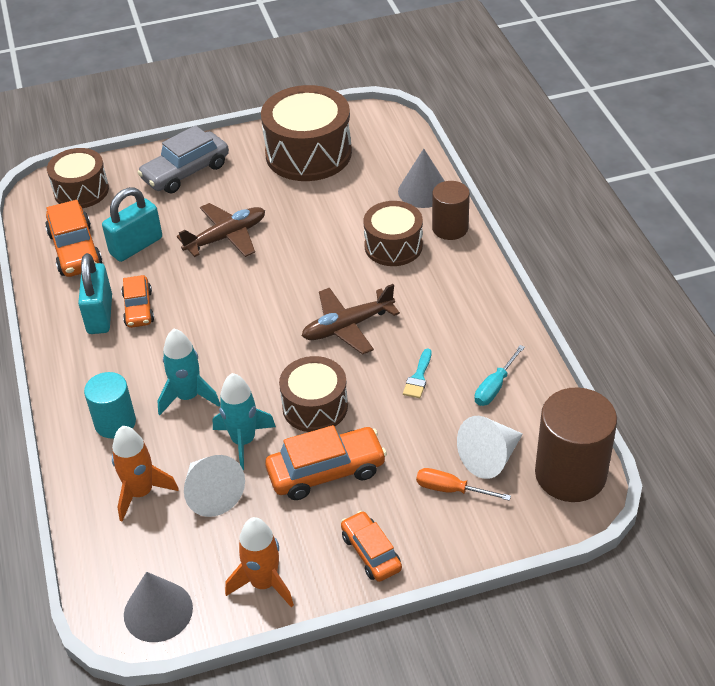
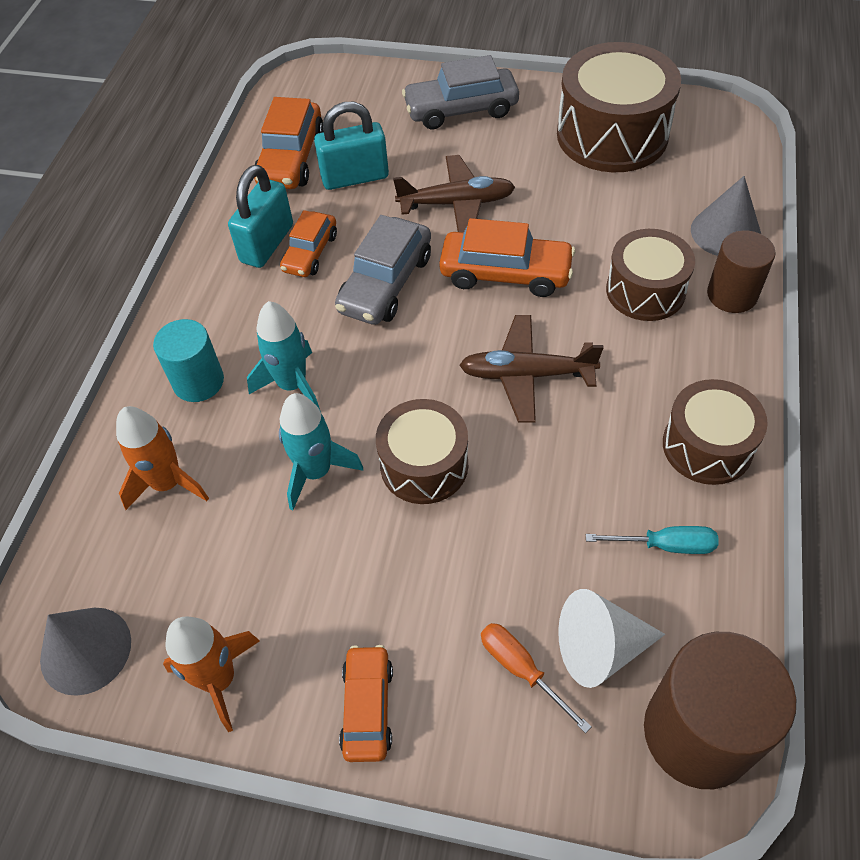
camera: 30 degrees right, 10 degrees up
brown drum [47,148,109,208] -> brown drum moved to [663,379,768,485]
white cone [184,455,245,517] -> none
orange car [265,425,387,500] -> orange car moved to [439,218,575,297]
turquoise brush [403,348,431,398] -> none
turquoise screwdriver [474,345,525,406] -> turquoise screwdriver turned 150 degrees counterclockwise [586,526,718,554]
none -> grey car [335,215,431,325]

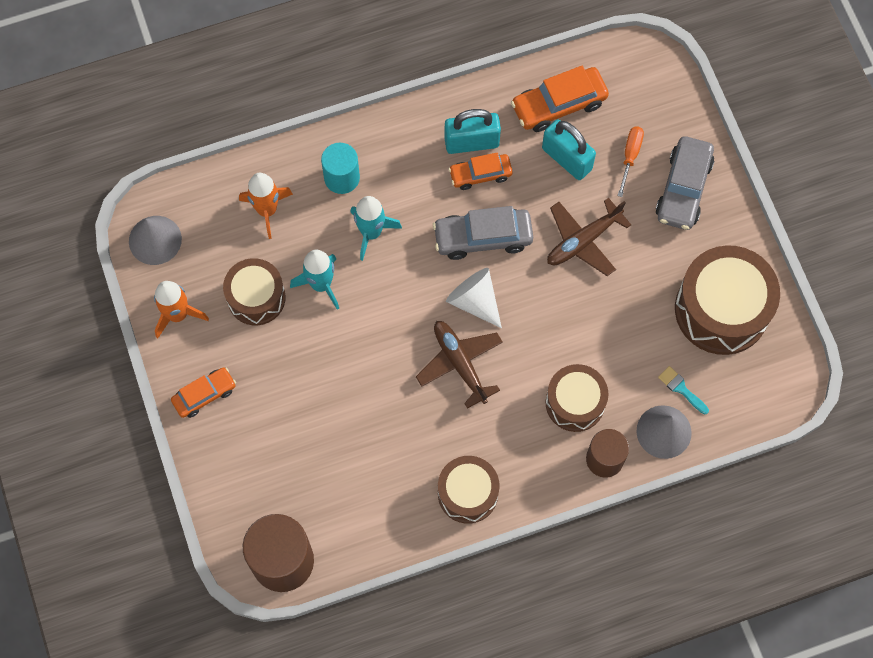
camera: 55 degrees right, 15 degrees up
brown drum [376,399,468,504] -> brown drum moved to [223,258,286,325]
brown plane [393,155,515,233] -> brown plane turned 90 degrees clockwise [547,198,631,276]
grey car [402,55,519,129] -> grey car turned 120 degrees counterclockwise [656,136,714,230]
orange car [439,218,575,297] -> none
orange screwdriver [481,623,591,733] -> orange screwdriver moved to [618,126,644,197]
white cone [558,589,665,688] -> white cone moved to [446,268,502,328]
turquoise screwdriver [586,526,718,554] -> none
none -> turquoise brush [658,366,709,414]

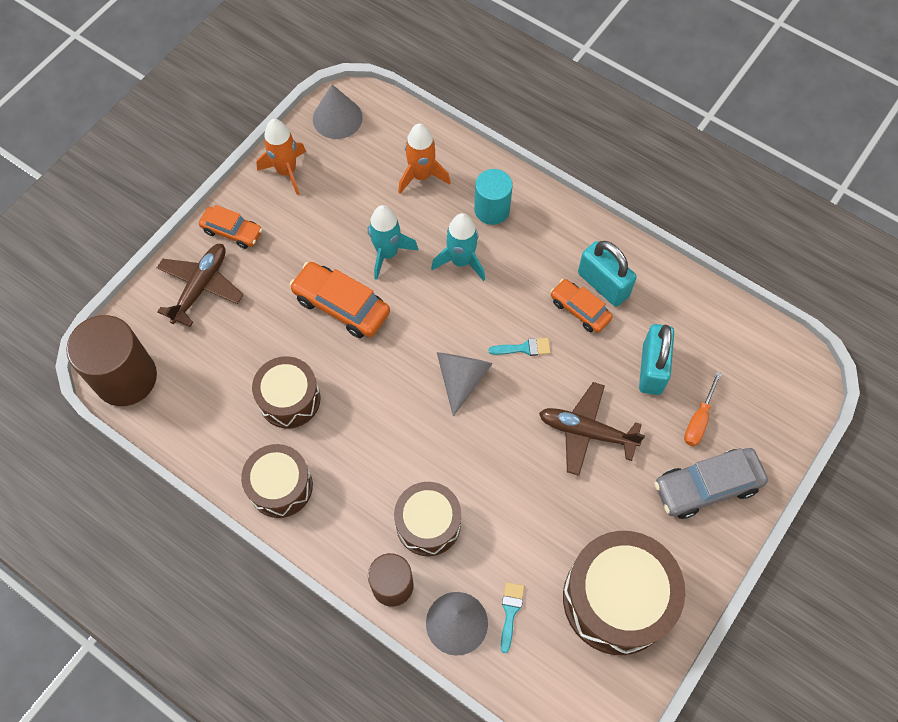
camera: 55 degrees right, 5 degrees down
brown drum [223,258,286,325] -> brown drum moved to [252,356,321,428]
brown plane [416,321,503,409] -> brown plane moved to [157,244,243,327]
grey car [433,206,533,260] -> turquoise brush [489,338,551,356]
white cone [446,268,502,328] -> grey cone [437,352,493,416]
orange car [511,66,609,132] -> orange car moved to [289,262,390,338]
orange screwdriver [618,126,644,197] -> orange screwdriver turned 135 degrees clockwise [684,371,722,446]

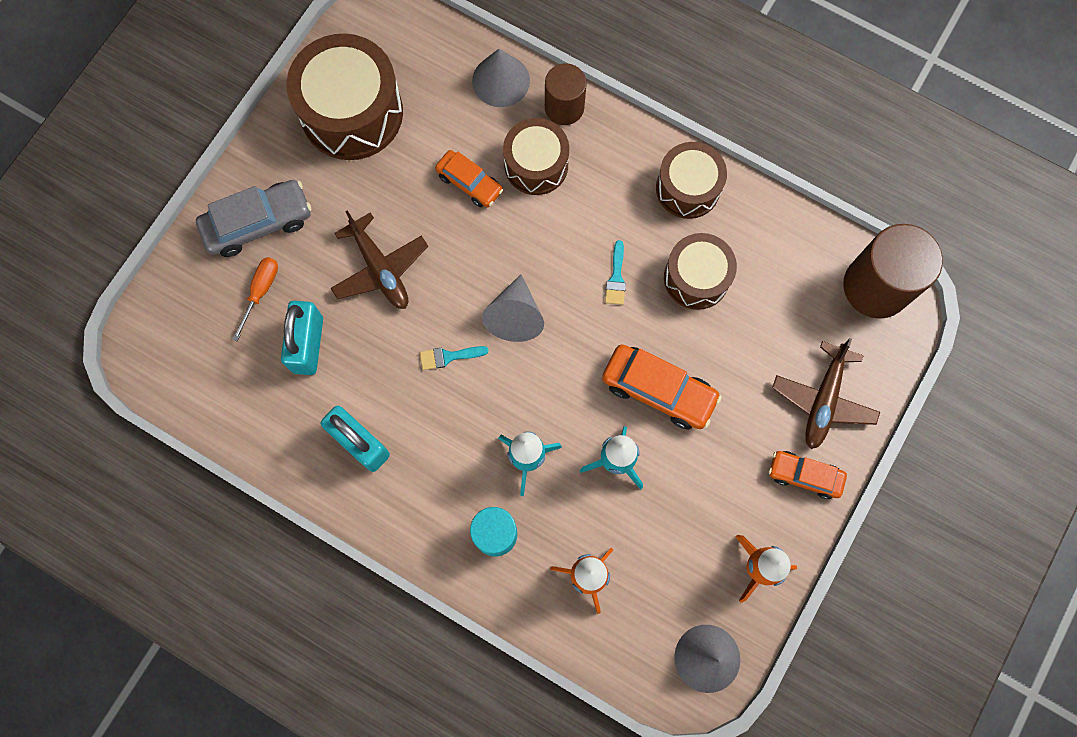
camera: 175 degrees right, 10 degrees up
turquoise brush [501,582,524,653] -> turquoise brush moved to [605,240,626,305]
brown plane [539,382,645,476] -> brown plane turned 45 degrees clockwise [331,210,428,309]
orange car [550,279,613,333] -> orange car moved to [435,150,503,207]

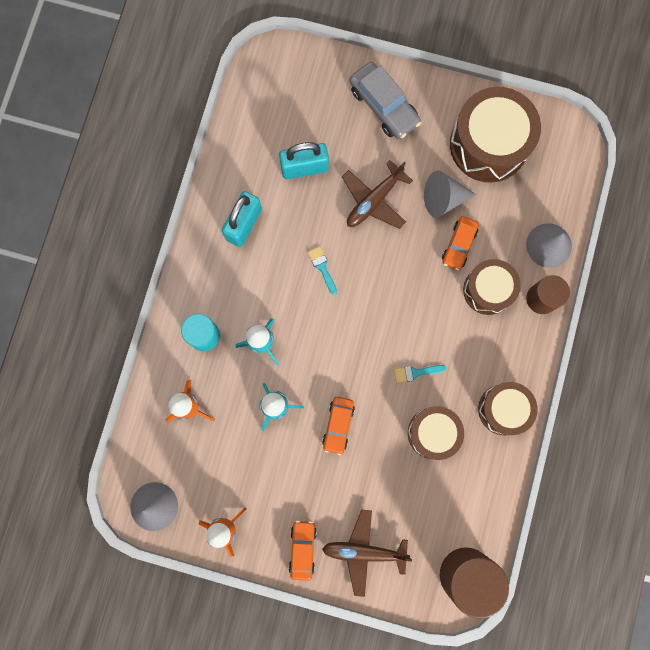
camera: 75 degrees right, 5 degrees up
orange screwdriver [232,257,278,341] -> none
grey cone [482,274,544,342] -> grey cone moved to [424,170,476,218]
orange car [602,345,722,430] -> orange car [322,397,355,455], size x0.64

